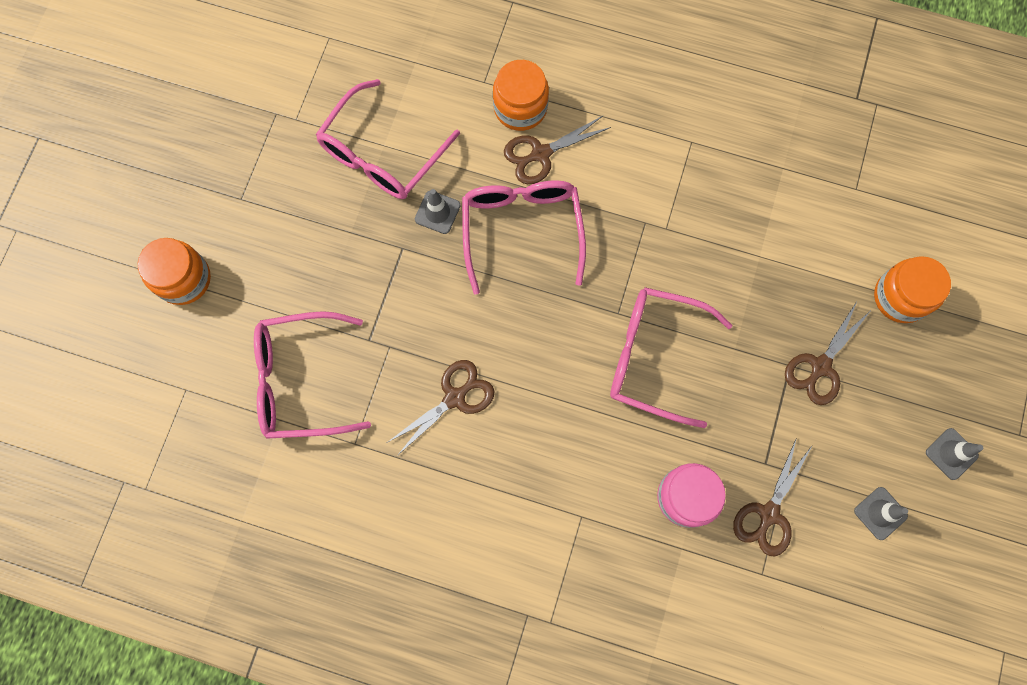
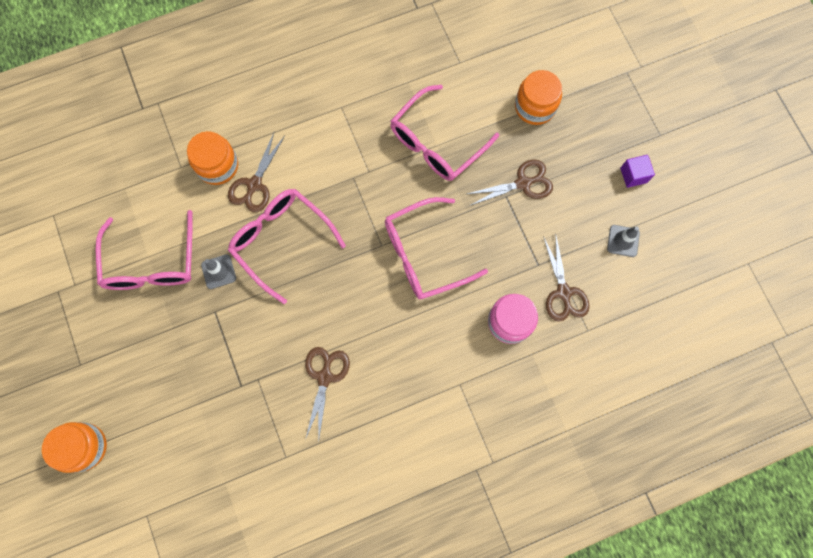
camera: 40 degrees left, 0 degrees up
pink glasses [254,311,371,439] -> pink glasses moved to [390,85,499,181]
brown scissors [785,301,871,405] -> brown scissors turned 105 degrees counterclockwise [467,160,553,206]
grey traffic cone [926,428,983,480] -> purple cube [620,155,655,188]

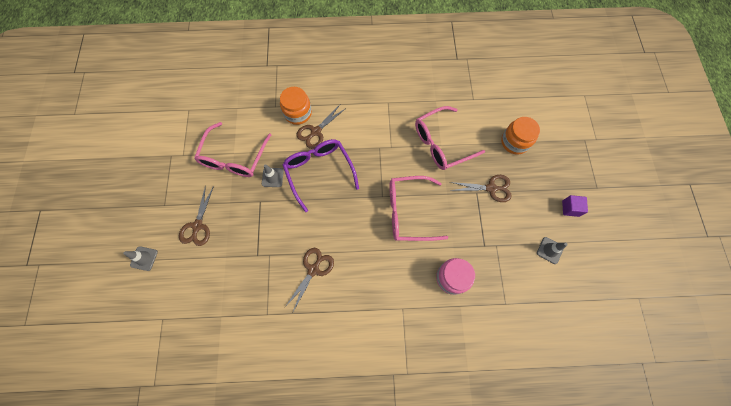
camera: 20 degrees right, 5 degrees down
orange jar [42,422,107,473] -> grey traffic cone [123,246,158,271]
pink glasses [228,189,346,304] -> purple glasses [283,139,359,212]
brown scissors [543,233,590,322] -> brown scissors moved to [179,185,214,246]

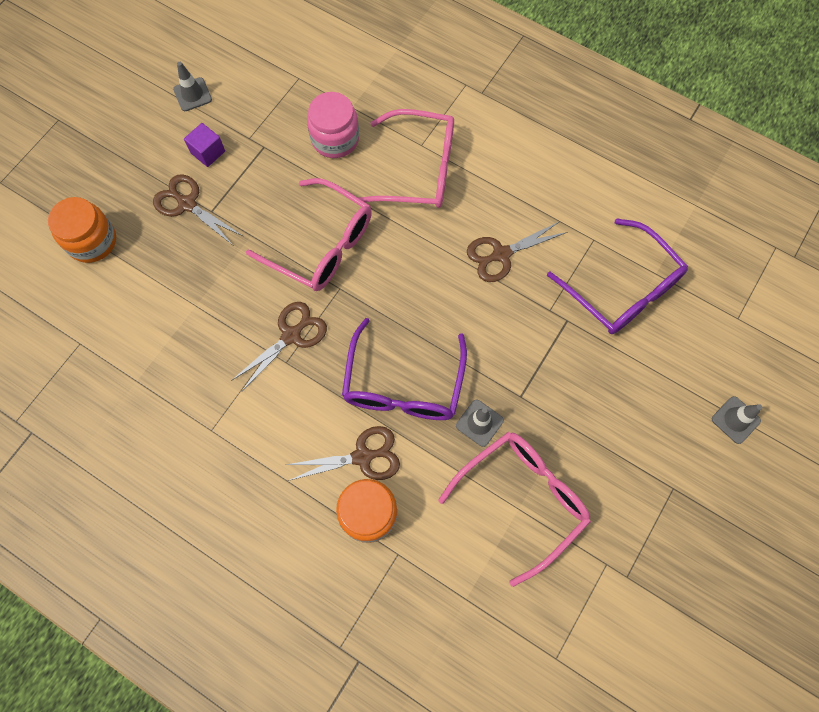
camera: 145 degrees left, 0 degrees up
brown scissors [179,185,214,246] -> brown scissors moved to [231,302,327,391]
pink glasses [415,106,485,170] -> pink glasses moved to [359,109,454,208]
purple cube [562,195,588,217] -> purple cube moved to [184,123,225,167]
none -> purple glasses [547,218,688,334]

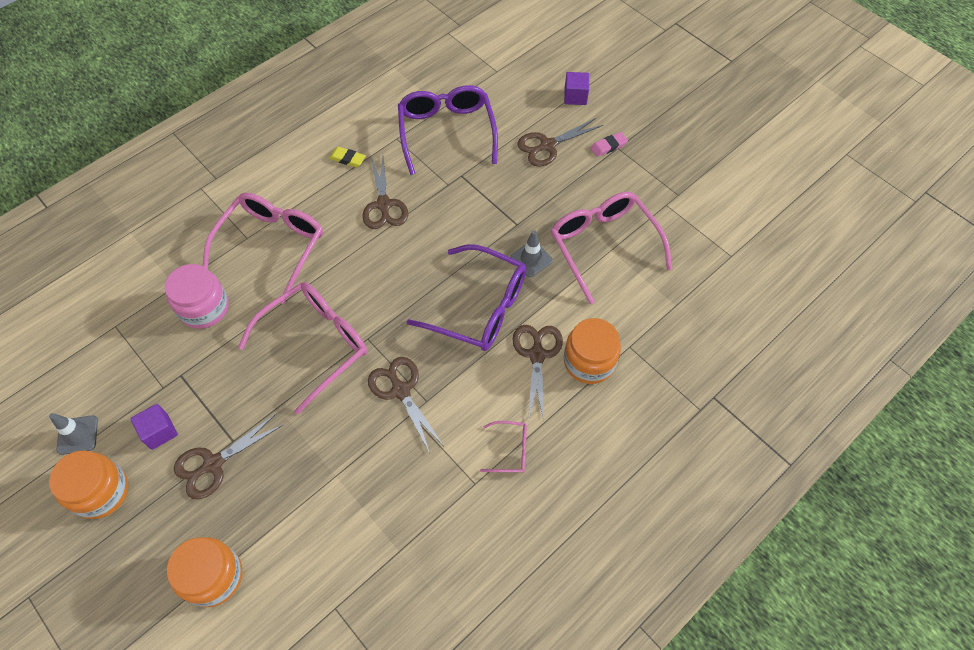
camera: 75 degrees left, 10 degrees down
purple glasses [547,218,688,334] -> purple glasses turned 75 degrees counterclockwise [398,85,498,175]
grey traffic cone [712,396,762,444] -> purple cube [564,72,589,105]
none -> orange jar [49,451,129,519]
none -> yellow eraser [329,147,366,167]
none -> pink glasses [480,421,527,473]
none -> brown scissors [517,118,603,167]
none -> pink eraser [590,132,628,157]

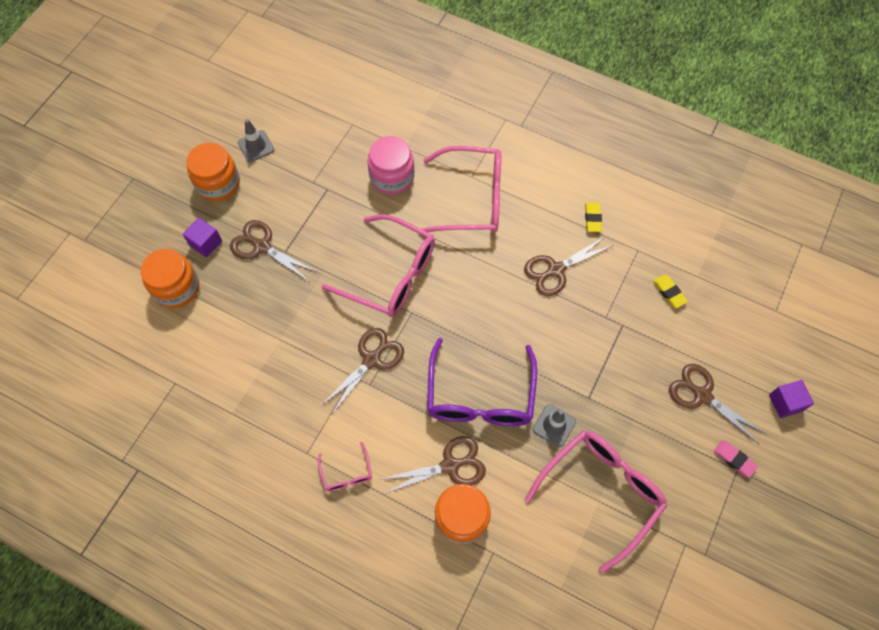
camera: 70 degrees right, 5 degrees up
purple cube [130,404,178,450] -> purple cube moved to [183,218,222,258]
purple glasses [398,85,498,175] -> yellow eraser [653,275,688,308]

